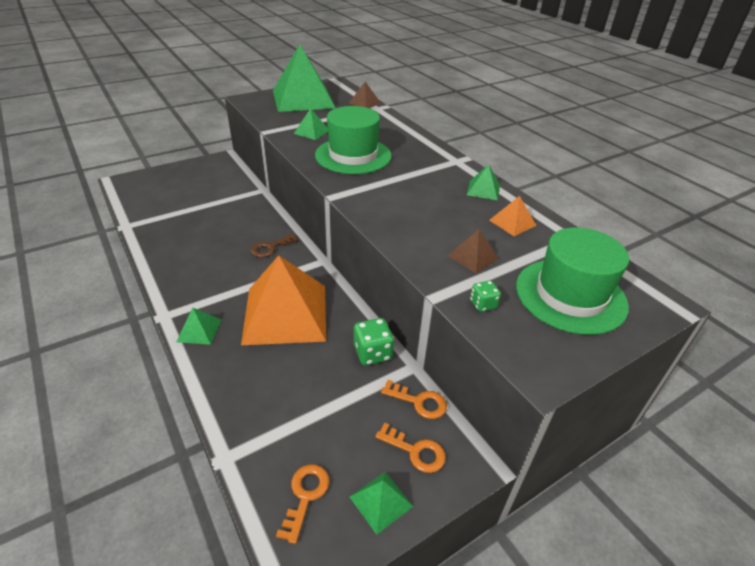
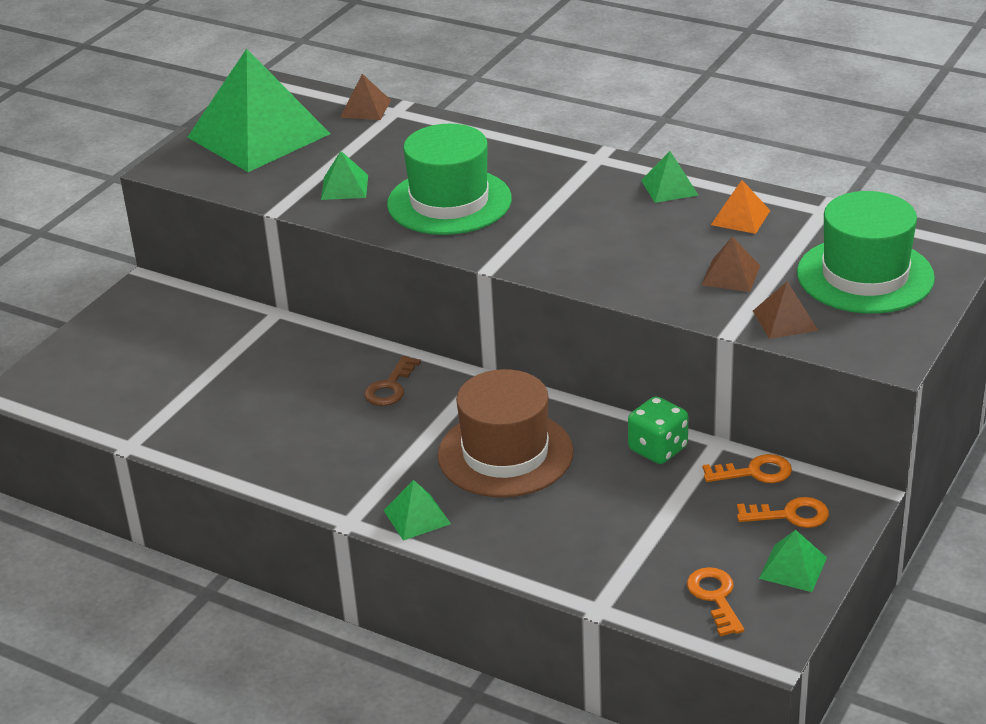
camera: 25 degrees left, 5 degrees down
orange pyramid [241,255,326,345] -> brown hat [438,369,574,497]
green dice [470,281,501,312] -> brown pyramid [753,281,818,339]

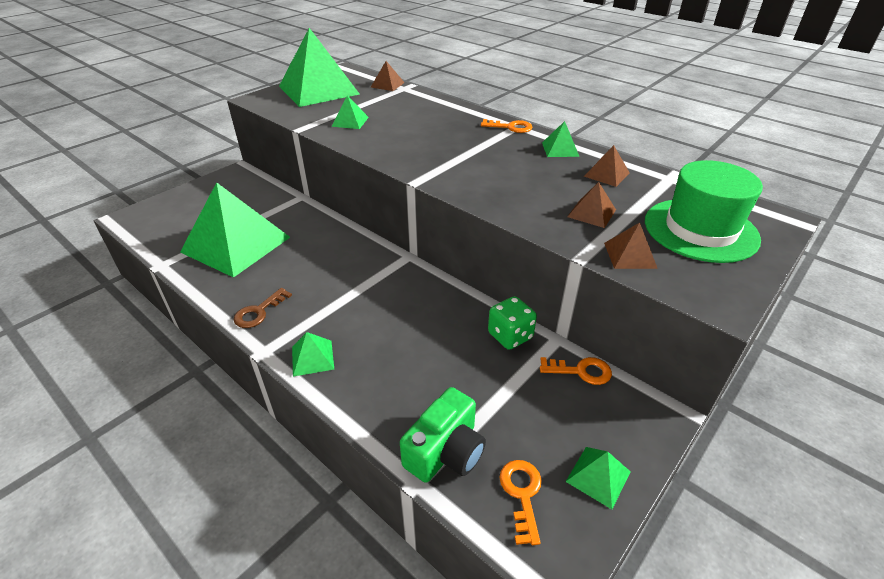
camera: 10 degrees right, 5 degrees up
brown key [364,356,421,406] -> brown key moved to [234,288,292,328]
green hat [387,124,512,235] -> none
brown hat [438,369,574,497] -> none
orange pyramid [711,180,771,234] -> brown pyramid [584,145,630,187]
orange key [737,497,829,528] -> orange key moved to [481,119,533,133]
none -> green pyramid [180,182,290,278]
none -> green camera [400,387,486,483]

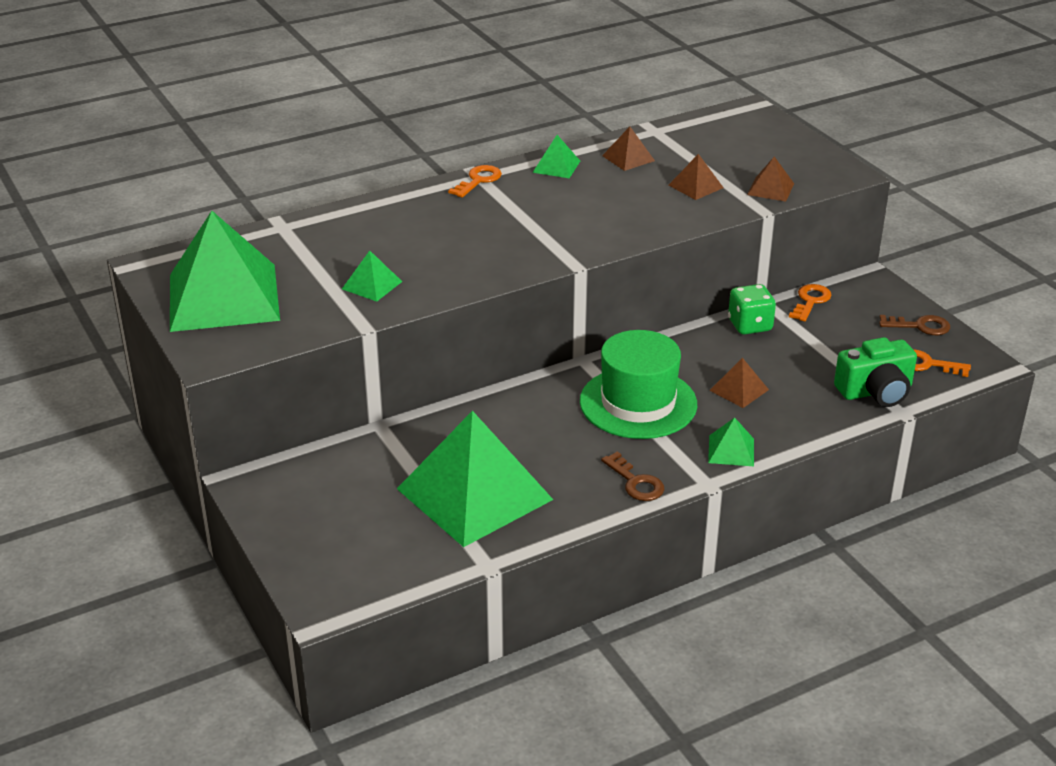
camera: 70 degrees left, 5 degrees down
brown pyramid [371,61,405,91] -> brown pyramid moved to [709,358,769,408]
green camera [400,387,486,483] -> green camera turned 105 degrees clockwise [834,337,917,407]
green pyramid [566,447,631,509] -> brown key [879,315,950,335]
green hat [645,160,763,263] -> green hat moved to [580,330,697,439]

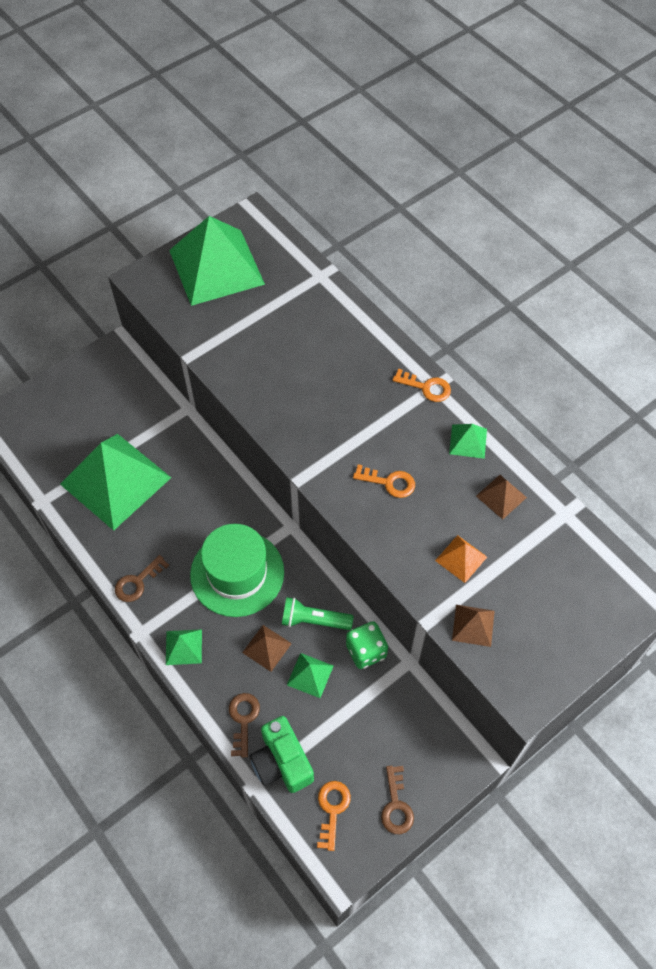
camera: 80 degrees right, 25 degrees up
green pyramid [342,251,402,302] -> green pyramid moved to [287,653,333,698]
brown pyramid [669,154,724,200] -> orange pyramid [435,535,487,583]
orange key [789,284,832,321] -> orange key moved to [353,464,415,498]
none -> brown key [229,693,260,758]
none -> green flashlight [282,597,354,630]

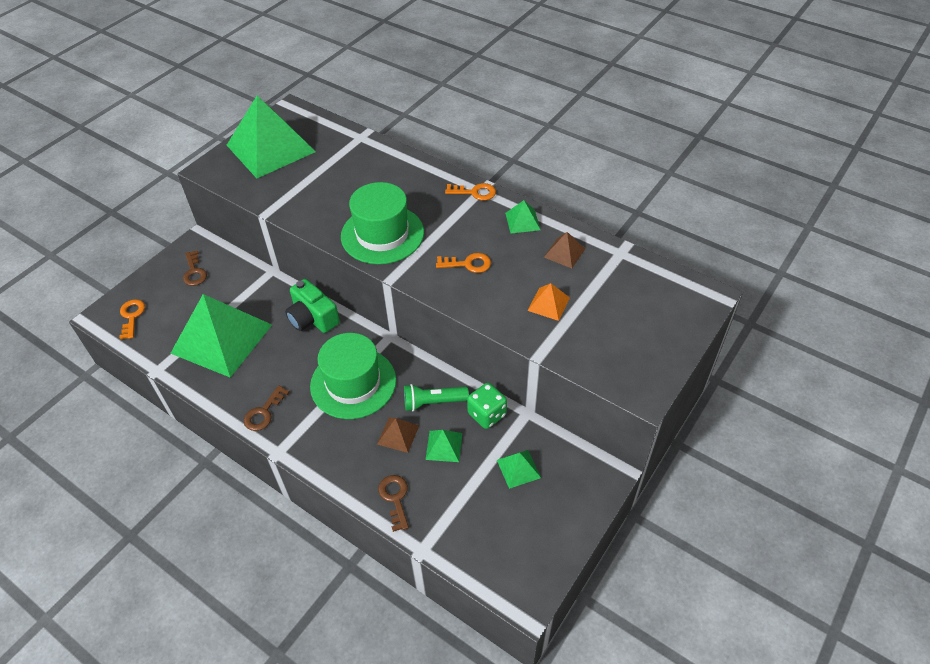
camera: 15 degrees left, 10 degrees down
green pyramid [166,629,202,665] -> green pyramid moved to [497,450,541,489]
green camera [250,716,314,793] -> green camera moved to [285,279,340,333]
orange key [317,781,351,851] -> orange key moved to [119,299,145,339]
brown key [381,765,414,834] -> brown key moved to [183,250,207,286]
brown pyramid [452,605,495,647] -> none
none -> green hat [341,182,424,264]

